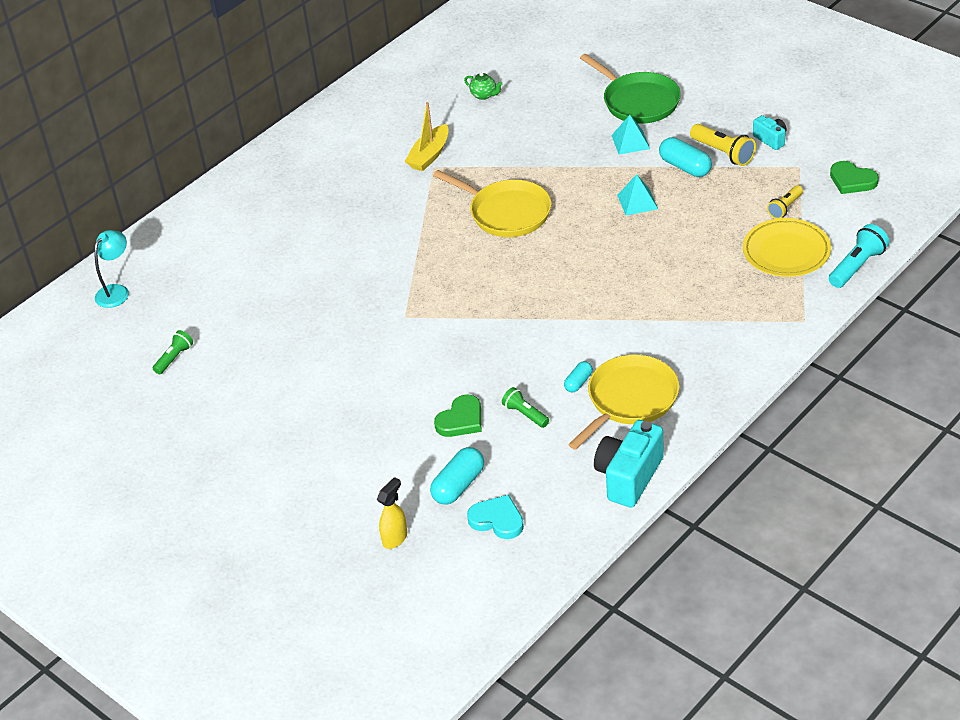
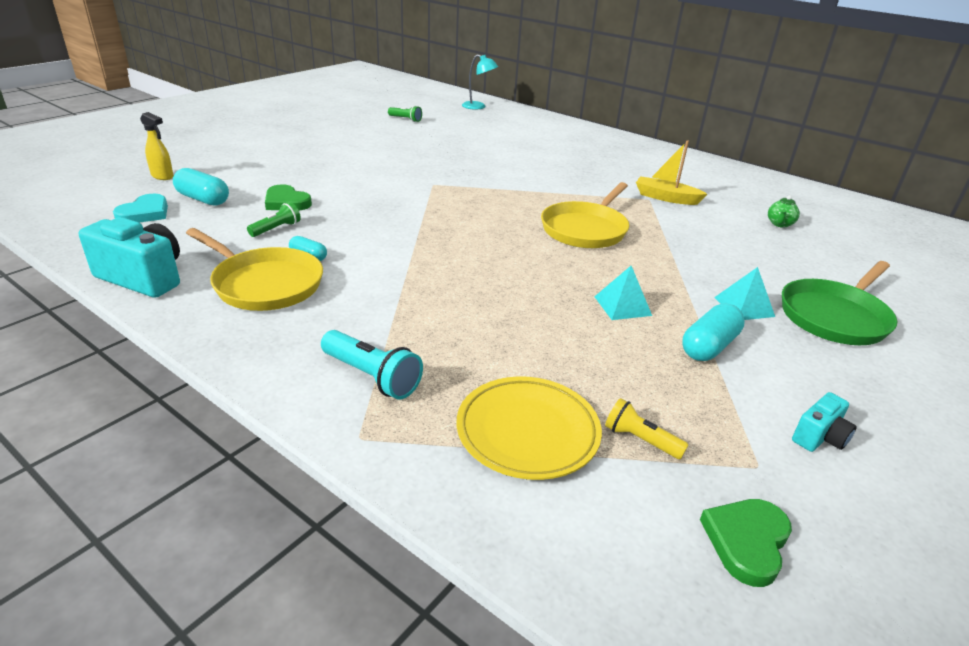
camera: 80 degrees right, 10 degrees down
yellow flashlight [690,124,756,166] -> none
turquoise flashlight [829,224,889,288] -> turquoise flashlight moved to [321,330,423,399]

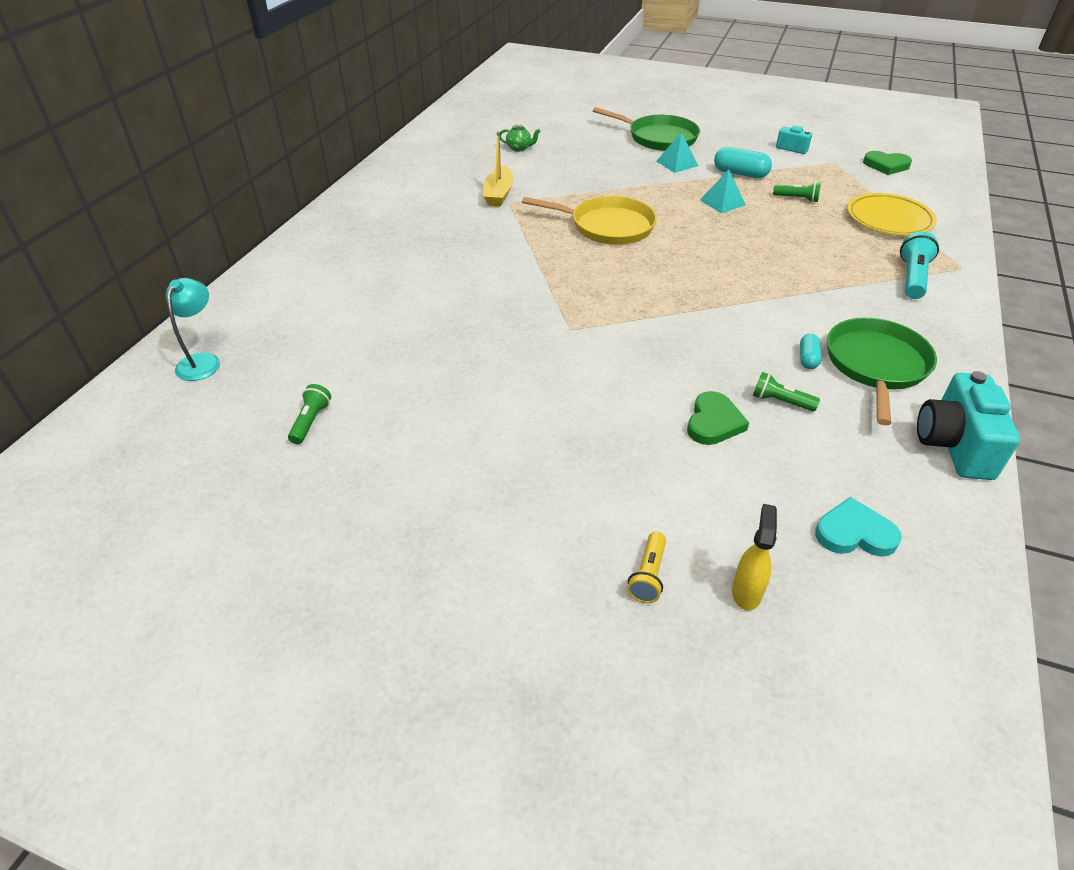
camera: 105 degrees left, 10 degrees up
turquoise capsule [173,168,229,206] -> none
yellow pan [186,228,323,311] -> green pan [827,318,937,425]
yellow flashlight [605,398,688,459] -> yellow flashlight moved to [627,532,666,603]
none -> green flashlight [773,182,821,203]

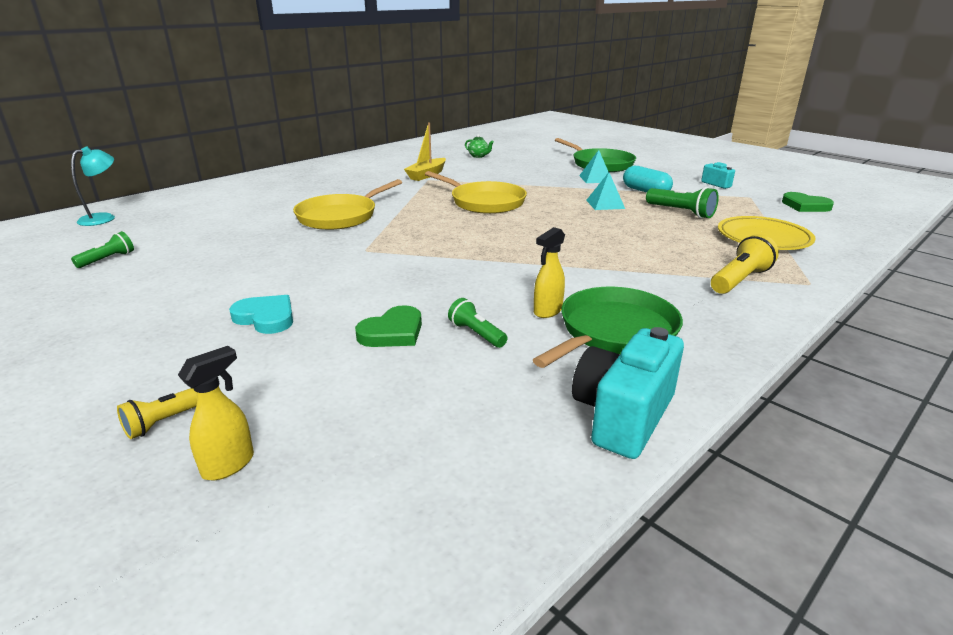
camera: 25 degrees right, 15 degrees down
green flashlight [773,182,821,203] -> green flashlight [646,187,719,218], size x1.55
turquoise capsule [800,334,821,369] -> yellow spray bottle [534,227,565,318]
turquoise heart [815,497,902,557] -> turquoise heart moved to [229,295,293,334]
turquoise flashlight [900,231,939,299] -> yellow flashlight [711,234,779,294]
none -> yellow pan [293,179,402,230]

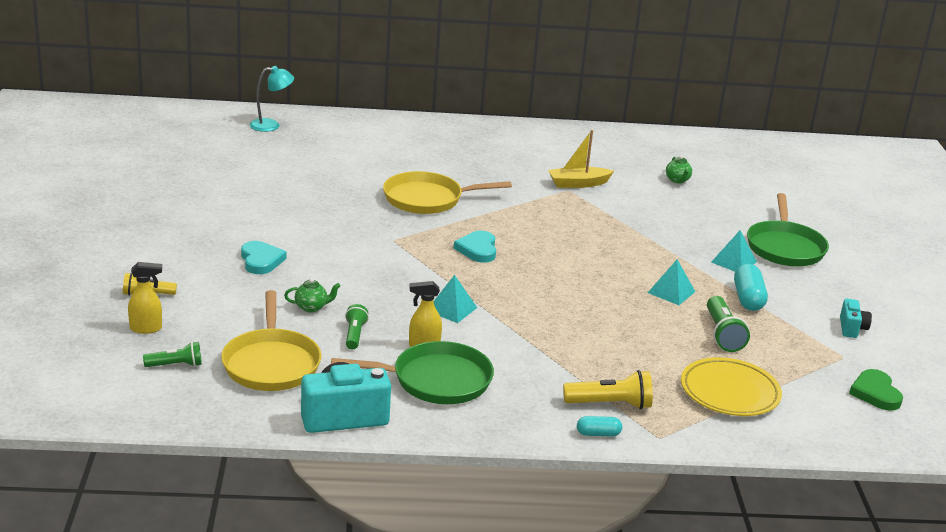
camera: 40 degrees right, 0 degrees up
green flashlight [71,231,134,268] -> green flashlight moved to [143,342,202,367]
green heart [355,305,422,347] -> green teapot [284,278,340,313]
yellow pan [425,171,527,214] -> yellow pan moved to [221,290,321,391]
none -> turquoise pyramid [434,275,477,323]
none -> turquoise heart [453,230,496,263]
none -> turquoise capsule [577,416,622,437]

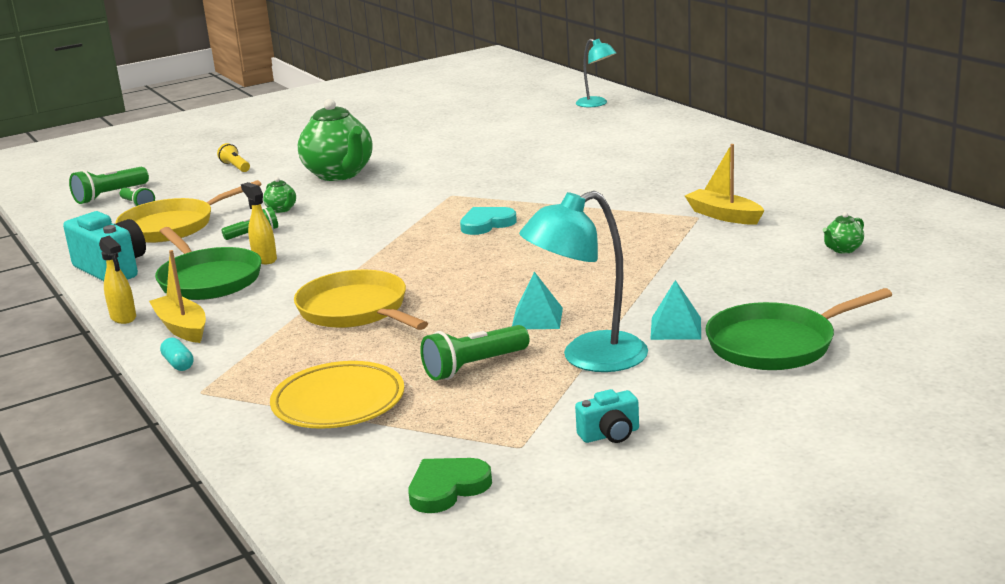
camera: 65 degrees right, 5 degrees down
yellow spray bottle [128,262,162,334] -> yellow spray bottle moved to [99,235,136,324]
turquoise heart [241,241,287,274] -> green teapot [298,99,373,181]
yellow pan [383,171,512,214] -> yellow pan moved to [294,270,428,330]
turquoise pyramid [434,275,477,323] -> none
yellow flashlight [563,370,653,409] -> none
turquoise capsule [734,264,768,311] -> turquoise lamp [519,191,648,372]
none -> green flashlight [69,167,149,204]
none -> yellow boat [149,250,206,343]

